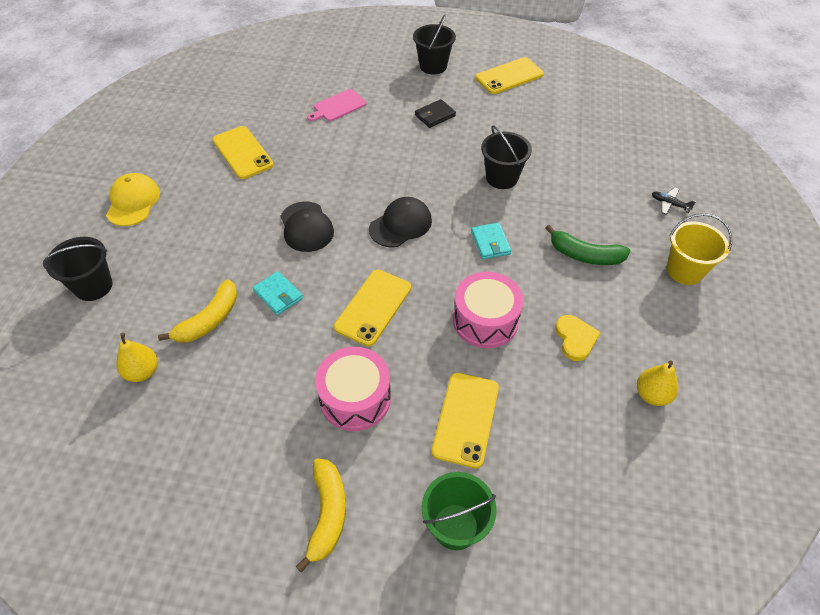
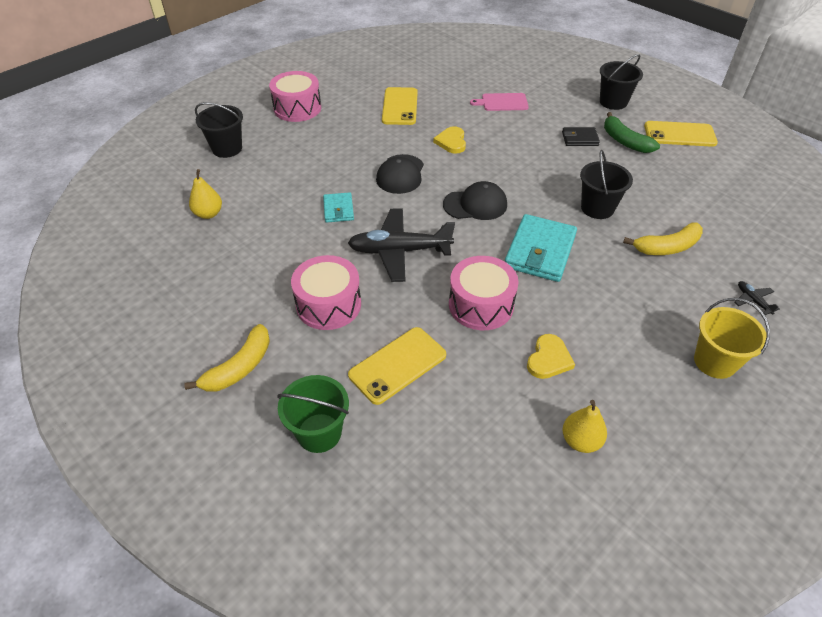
camera: 35 degrees right, 5 degrees down
yellow cap [106,173,160,226] -> pink drum [269,71,321,122]
yellow banana [158,279,237,343] -> yellow banana moved to [623,222,703,255]
yellow phone [334,270,411,347] -> black plane [348,208,455,282]
turquoise wallet [471,222,511,259] -> turquoise wallet [505,214,577,282], size x1.85
green banana [546,225,631,265] -> green banana moved to [604,112,660,153]
none -> yellow heart [433,126,466,154]

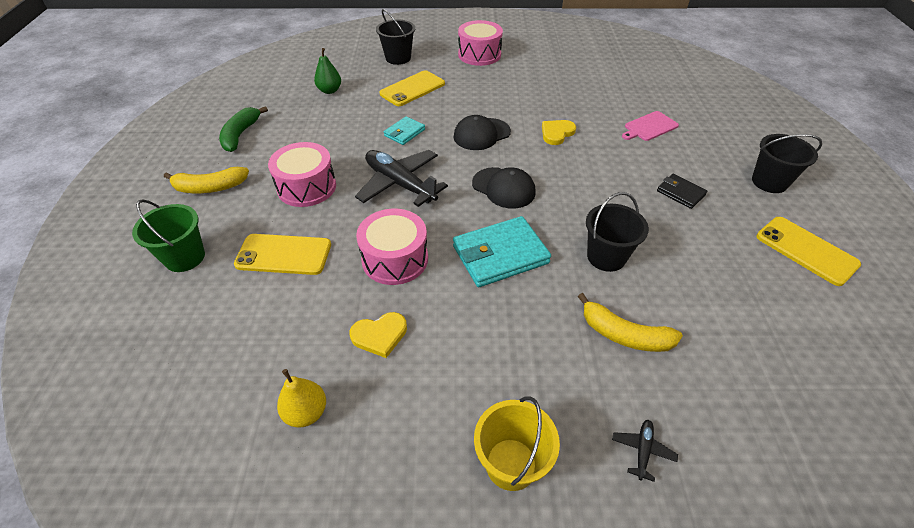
camera: 45 degrees right, 0 degrees up
yellow pear [189,169,222,219] -> green pear [314,48,341,94]
yellow phone [382,87,418,125] -> yellow phone moved to [379,70,445,106]
pink cutting board [470,93,529,111] -> pink cutting board turned 75 degrees counterclockwise [622,111,679,141]
green banana [604,112,660,153] -> green banana moved to [219,106,268,152]

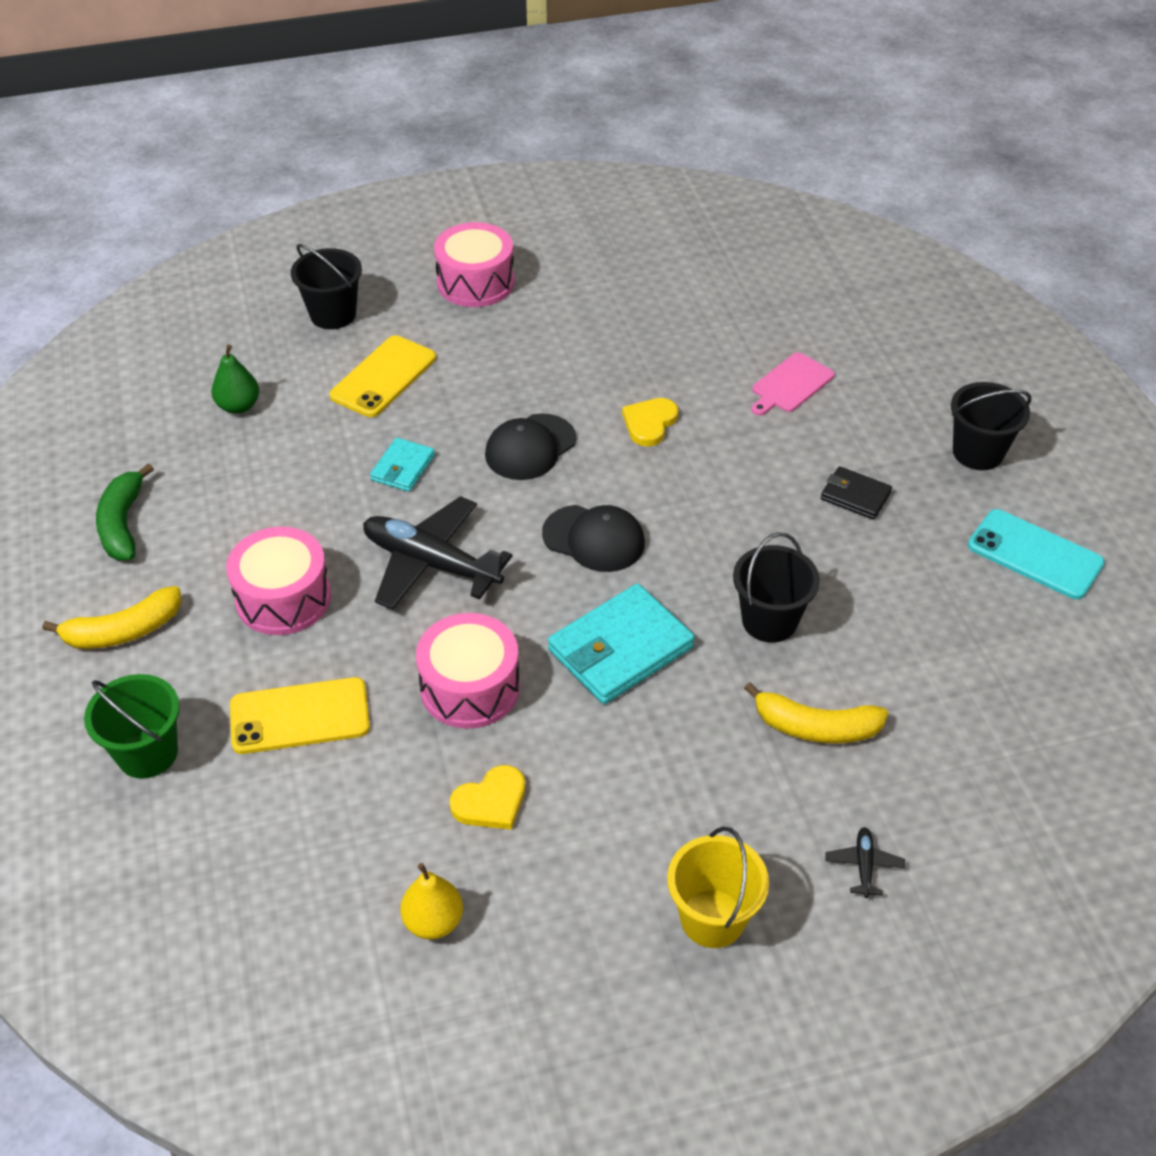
camera: 15 degrees left, 0 degrees up
yellow phone [756,217,861,286] -> turquoise phone [968,509,1105,599]

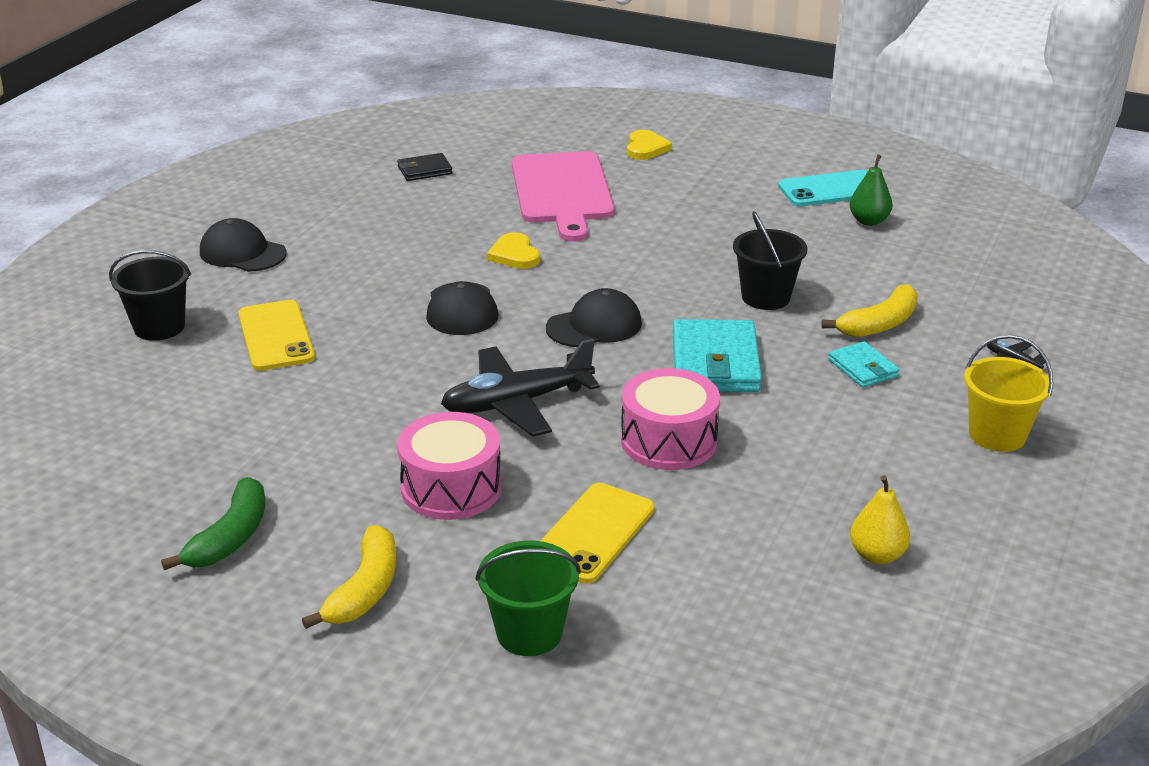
camera: 50 degrees left, 15 degrees down
green banana [96,463,154,560] -> green banana turned 105 degrees counterclockwise [161,477,265,570]
green pear [212,344,259,414] -> green pear moved to [849,154,893,226]
turquoise wallet [370,438,435,492] -> turquoise wallet moved to [828,341,900,388]
pink drum [434,222,515,307] -> black cap [200,218,287,272]
yellow heart [450,765,525,830] -> yellow heart moved to [627,130,672,160]
pink cutting board [751,352,835,415] -> pink cutting board [512,151,614,242], size x2.01
black wallet [821,466,892,520] -> black wallet moved to [397,153,452,181]
black bucket [951,382,1031,470] -> none

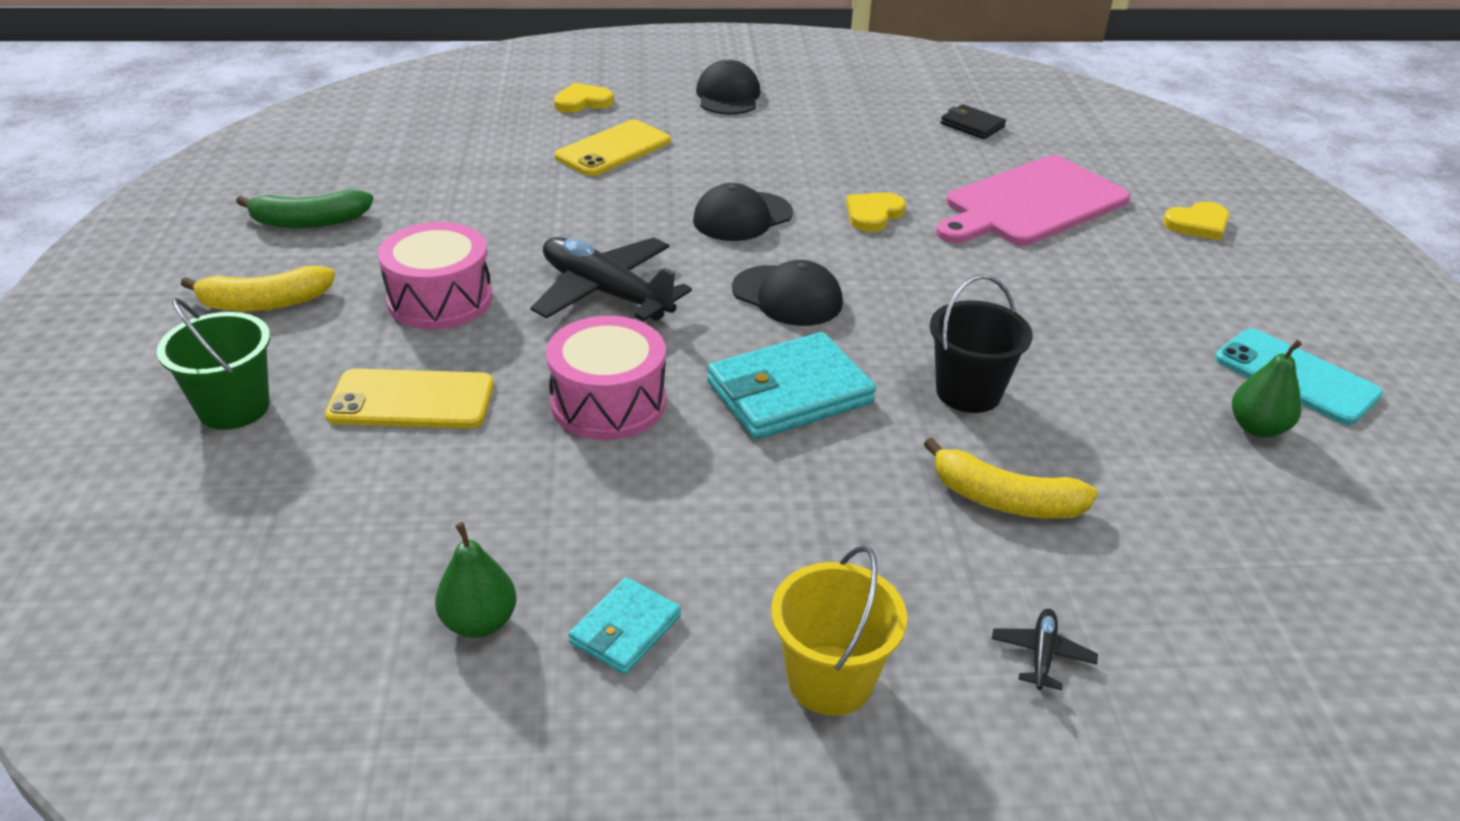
camera: 60 degrees right, 5 degrees up
black bucket [109,250,191,341] -> yellow heart [554,83,613,113]
turquoise wallet [828,341,900,388] -> turquoise wallet moved to [568,577,681,675]
yellow pear [850,475,910,564] -> green pear [435,522,517,638]

